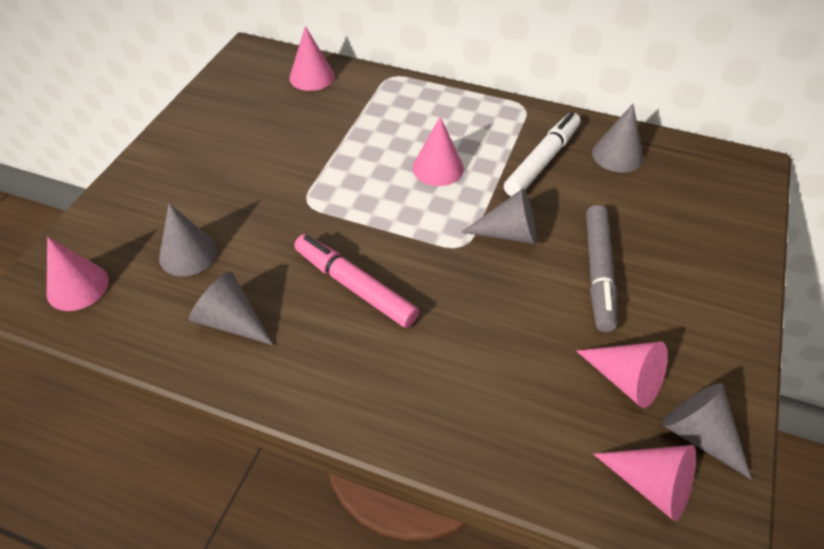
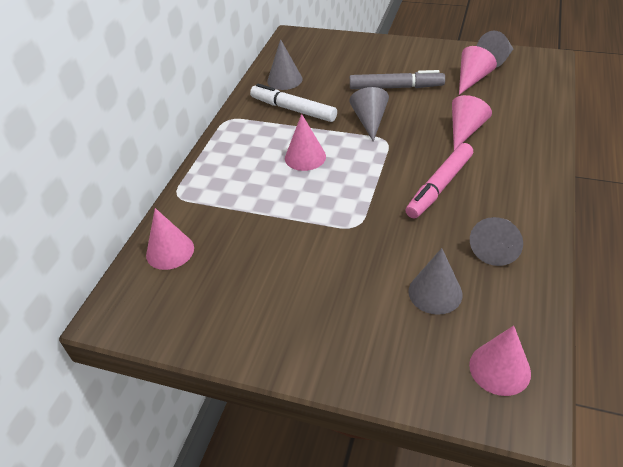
camera: 90 degrees left, 5 degrees down
pink cone [593,445,696,521] -> pink cone moved to [452,95,492,150]

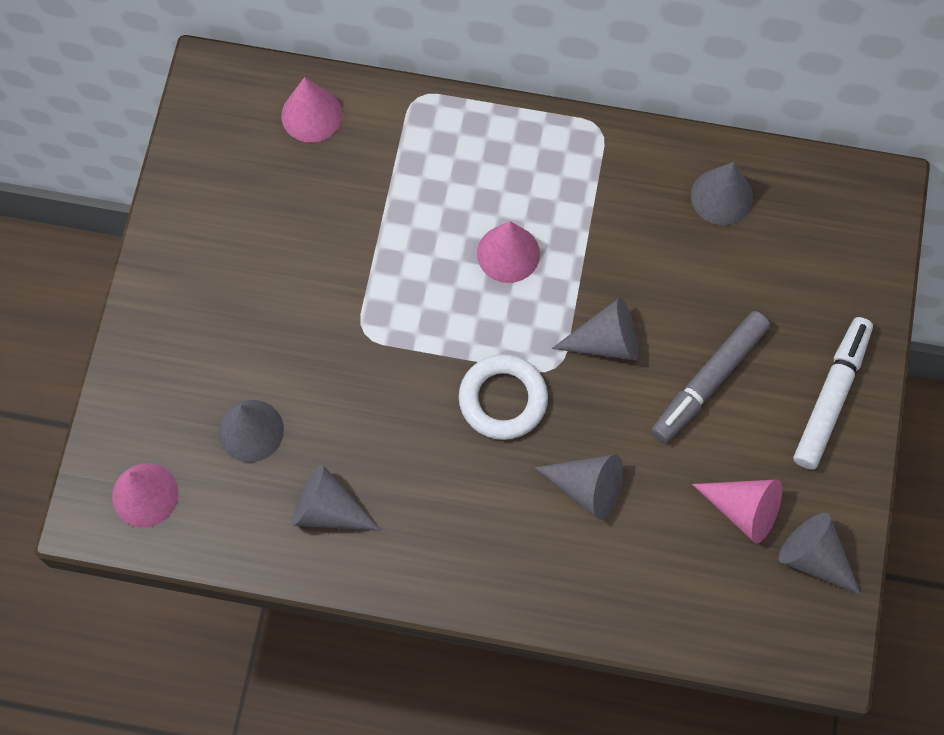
camera: 80 degrees right, 25 degrees up
white marker [250,84,337,122] -> white marker moved to [794,317,873,469]
grey marker [350,70,445,89] -> grey marker turned 45 degrees clockwise [652,311,770,443]
pink marker [406,143,473,219] -> none
pink cone [452,95,492,150] -> grey cone [534,454,623,520]
none -> white ring [459,354,548,440]

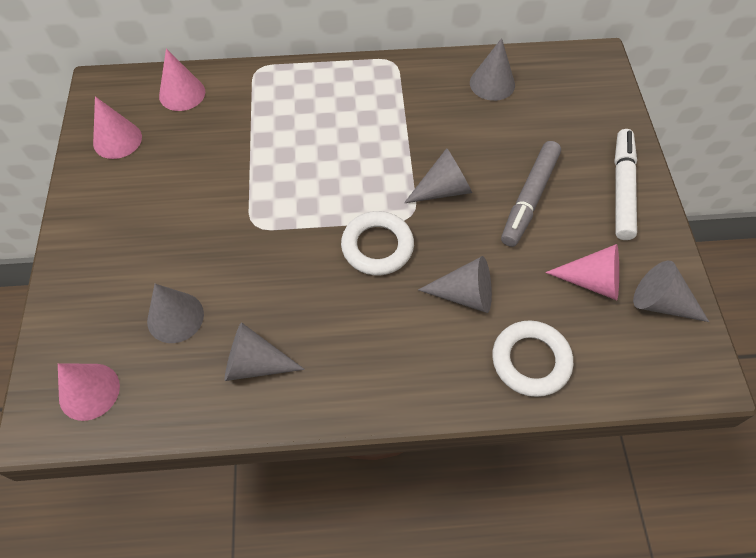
camera: 15 degrees left, 10 degrees down
pink cone [477,221,540,283] -> pink cone moved to [93,96,142,159]
none -> white ring [492,320,573,397]

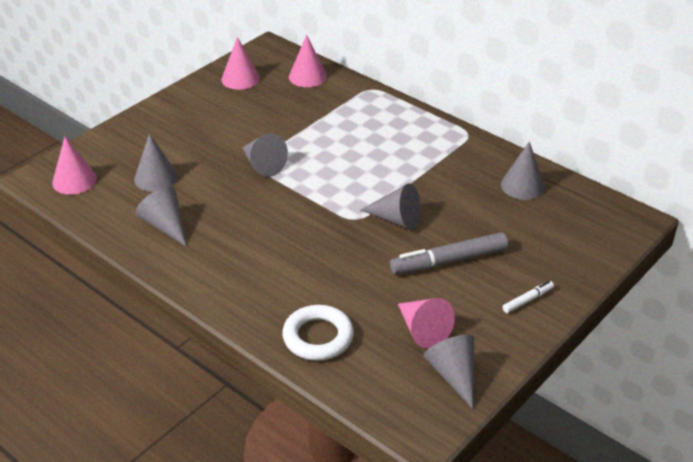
camera: 45 degrees right, 20 degrees down
white ring [341,211,414,275] -> none
grey cone [418,256,492,313] -> grey cone moved to [242,133,288,177]
white marker [614,129,637,240] -> white marker [502,281,554,313], size x0.49

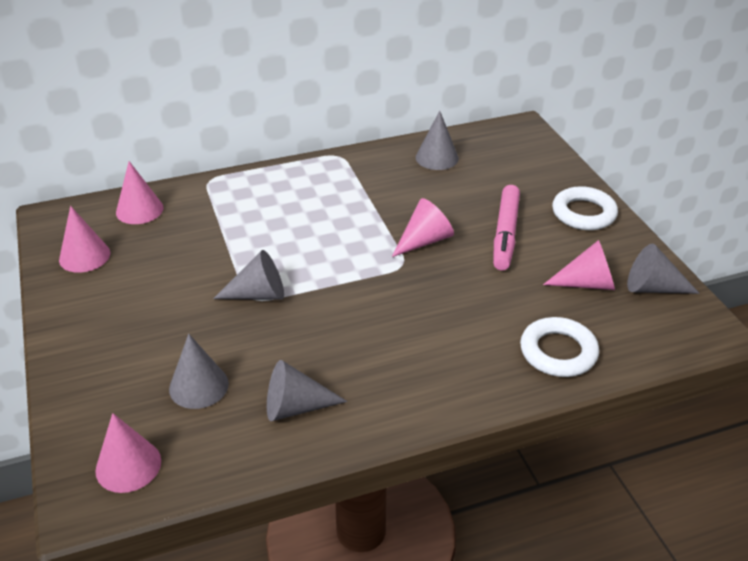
camera: 60 degrees left, 0 degrees up
grey cone [361,183,421,230] -> pink cone [392,198,454,257]
grey marker [390,232,508,274] -> pink marker [493,185,520,270]
white marker [502,281,554,313] -> white ring [552,186,618,230]

